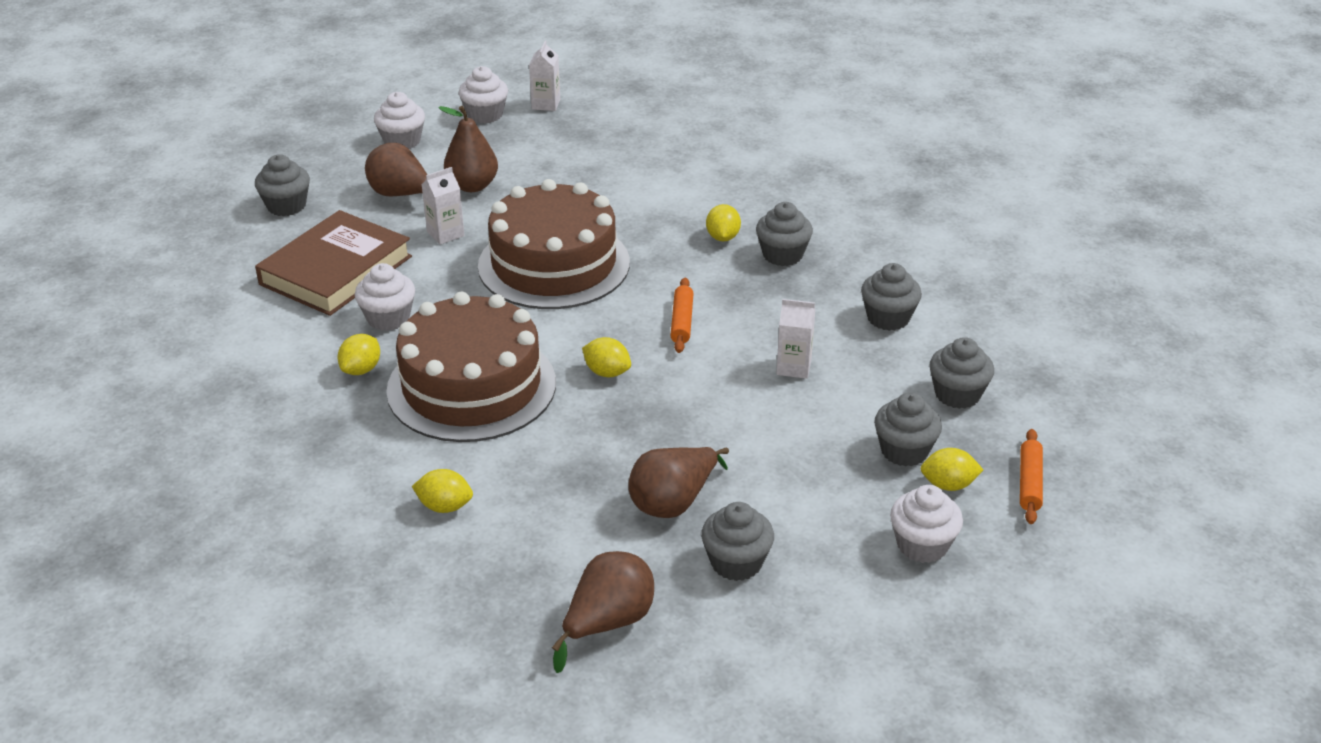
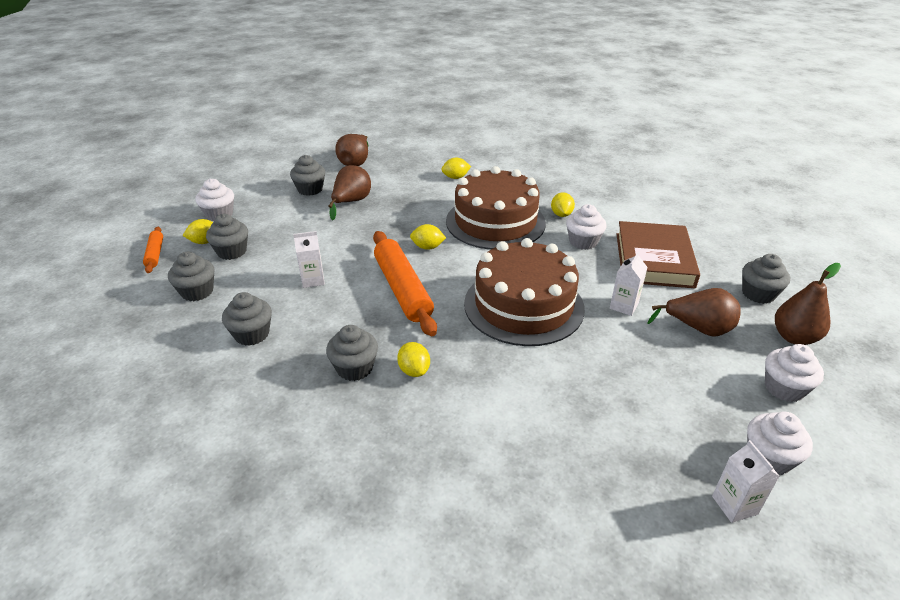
camera: 155 degrees right, 0 degrees up
brown pear [439,106,498,192] -> brown pear moved to [775,263,841,345]
orange rolling pin [670,278,694,353] -> orange rolling pin [373,231,437,336], size x2.01

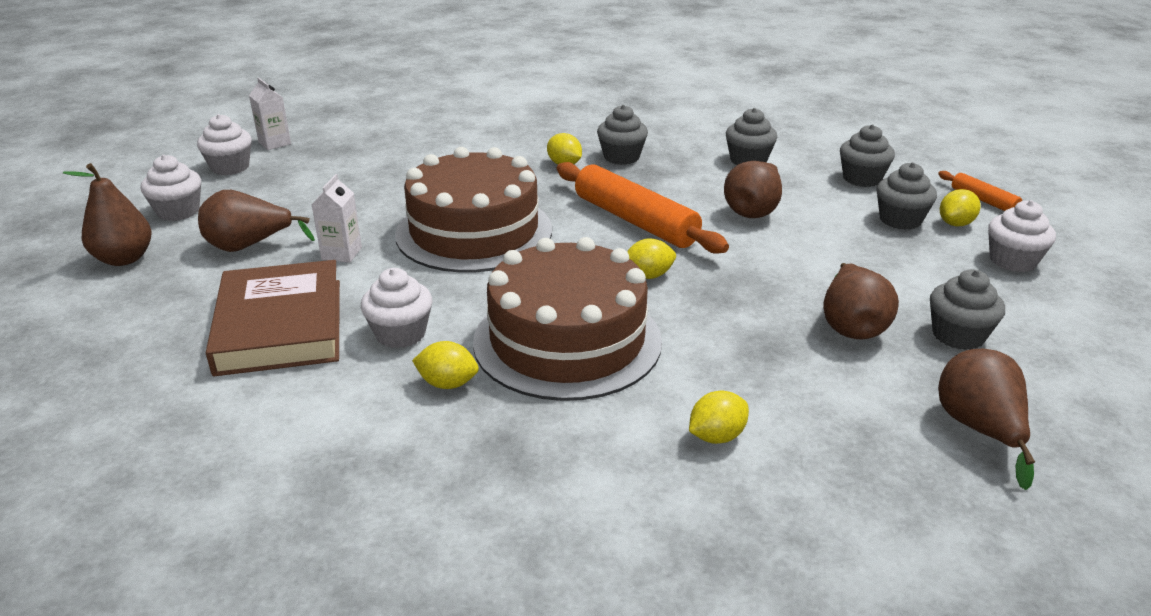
camera: 160 degrees right, 5 degrees down
white carton [293,231,325,288] -> brown pear [724,161,782,218]
yellow lemon [551,192,575,217] -> yellow lemon turned 60 degrees counterclockwise [412,341,479,389]
grey cupcake [742,254,790,304] -> none

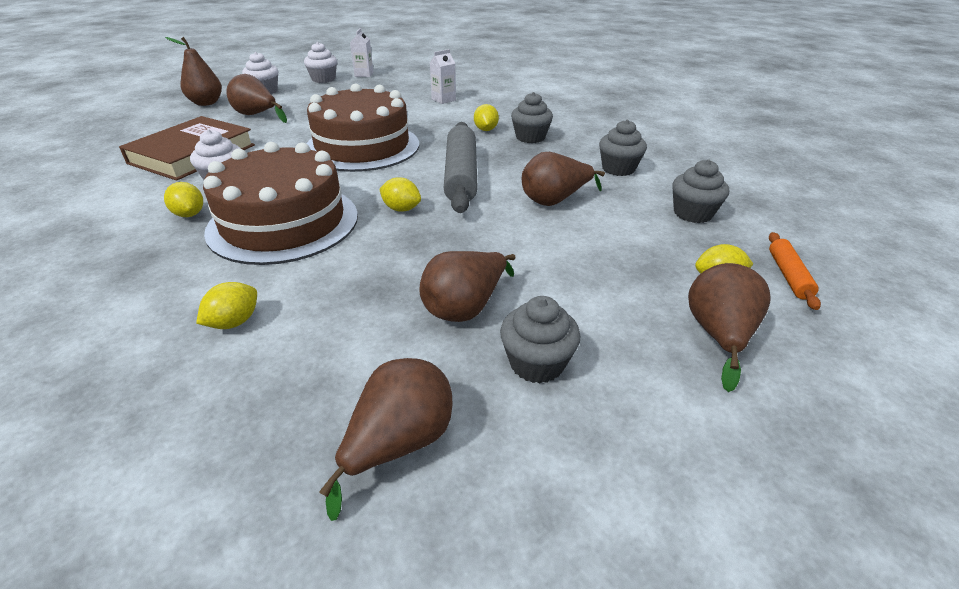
camera: 40 degrees right, 5 degrees up
white carton [311,174,362,263] -> white carton moved to [430,49,456,104]
orange rolling pin [557,162,729,254] -> grey rolling pin [444,122,478,213]
yellow lemon [689,391,749,444] -> yellow lemon turned 60 degrees counterclockwise [196,282,257,329]
grey cupcake [877,162,937,230] -> none
white cupcake [988,200,1056,272] -> brown pear [688,263,770,392]

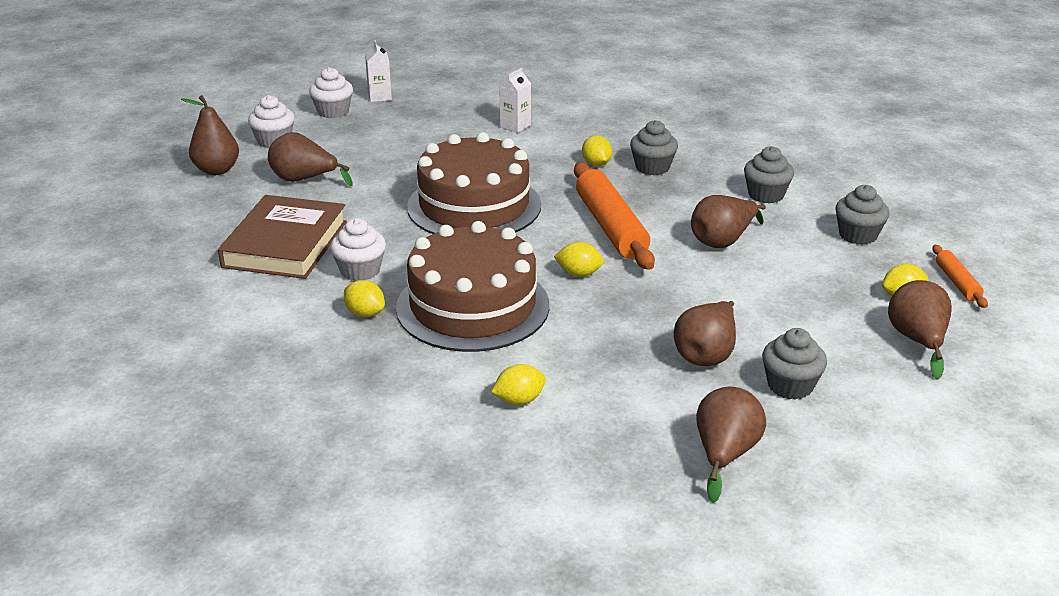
camera: 15 degrees left, 5 degrees down
yellow lemon [196,282,257,329] -> yellow lemon turned 45 degrees clockwise [491,364,546,405]
grey rolling pin [444,122,478,213] -> orange rolling pin [574,162,655,270]

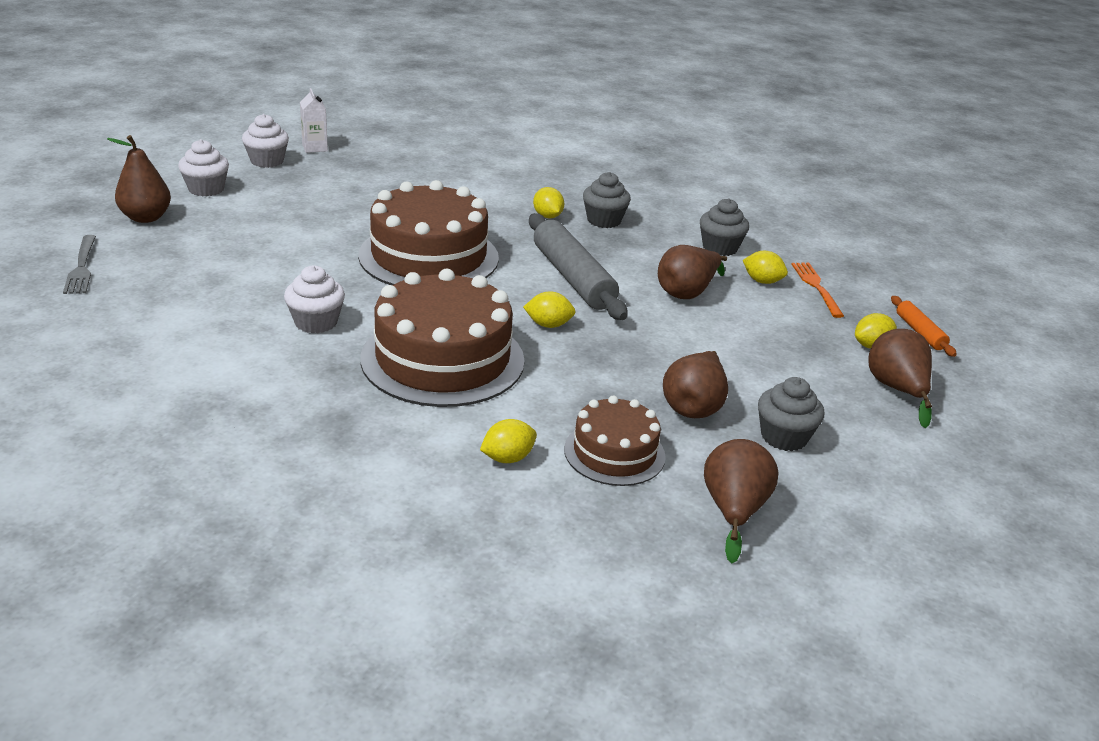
camera: 10 degrees left, 0 degrees up
brown book [218,195,347,279] -> none
brown pear [268,132,353,186] -> none
yellow lemon [344,280,385,317] -> yellow lemon moved to [743,251,788,284]
white carton [499,68,531,133] -> none
orange rolling pin [574,162,655,270] -> grey rolling pin [529,213,628,320]
grey cupcake [835,185,890,245] -> orange fork [792,263,844,318]
none -> grey fork [63,235,96,294]
none -> brown cake [564,396,666,486]

